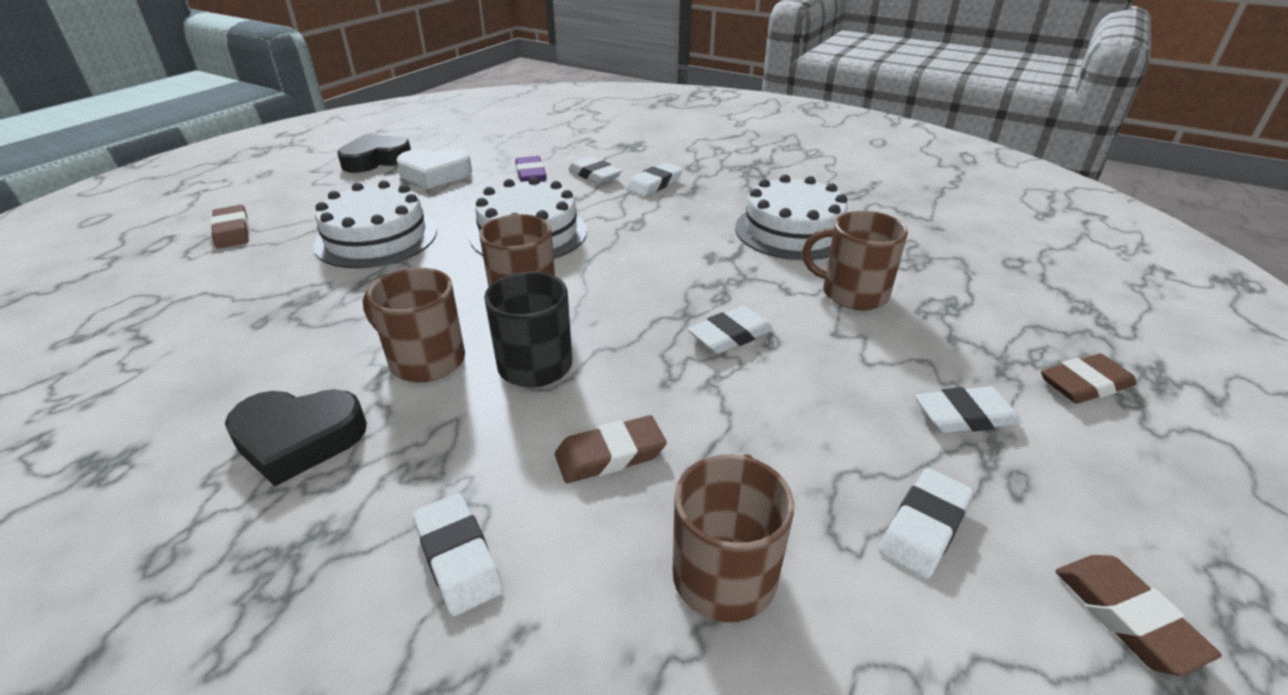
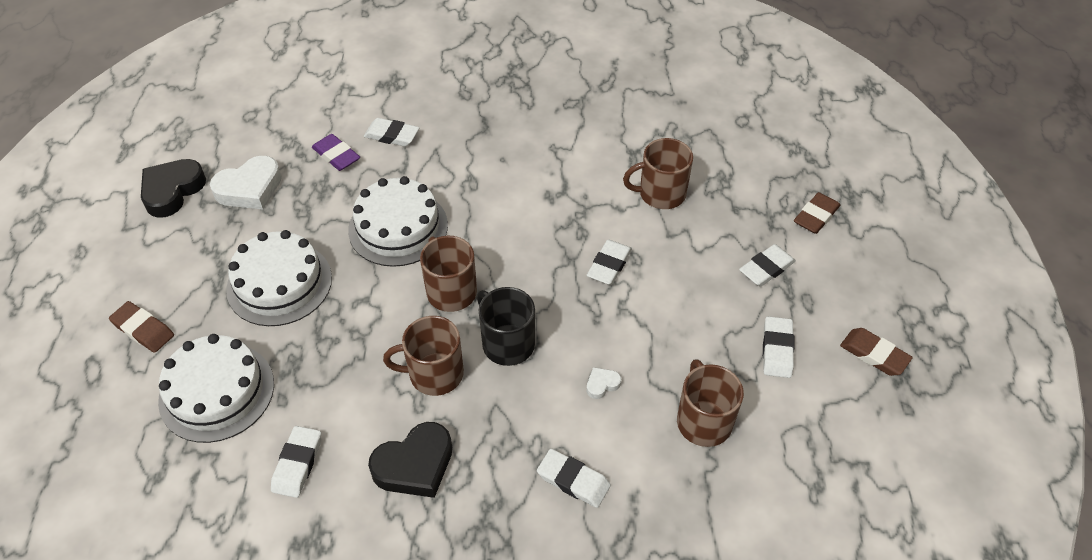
camera: 30 degrees left, 15 degrees up
brown eraser [555,415,667,483] -> white heart [586,367,621,399]
white eraser [626,163,683,197] -> white eraser moved to [271,426,321,498]
white cake [735,175,848,260] -> white cake moved to [158,334,274,443]

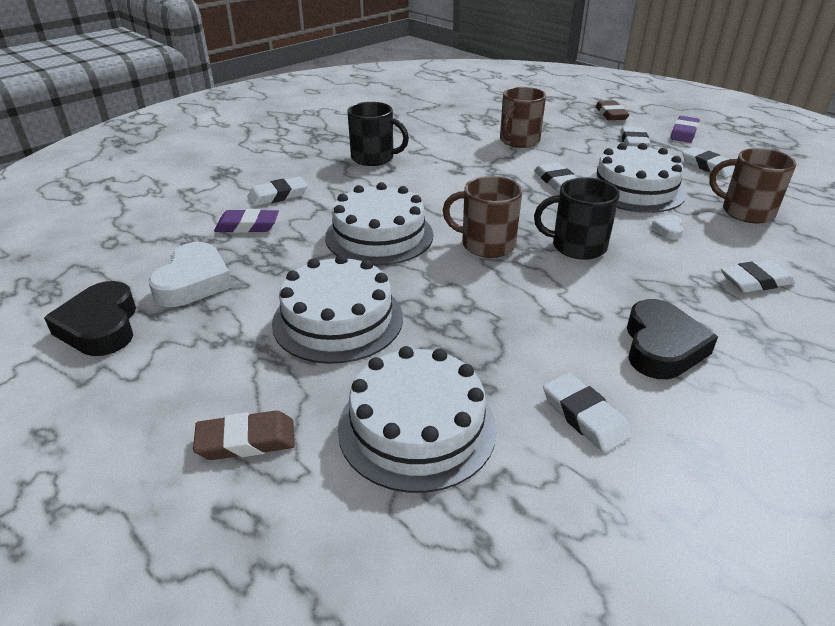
camera: 45 degrees left, 15 degrees down
brown mug [383,316,464,396] -> none
brown eraser [840,328,913,376] -> none
none -> black mug [347,102,409,166]
none -> white cake [589,143,686,213]
none -> purple eraser [670,116,700,143]

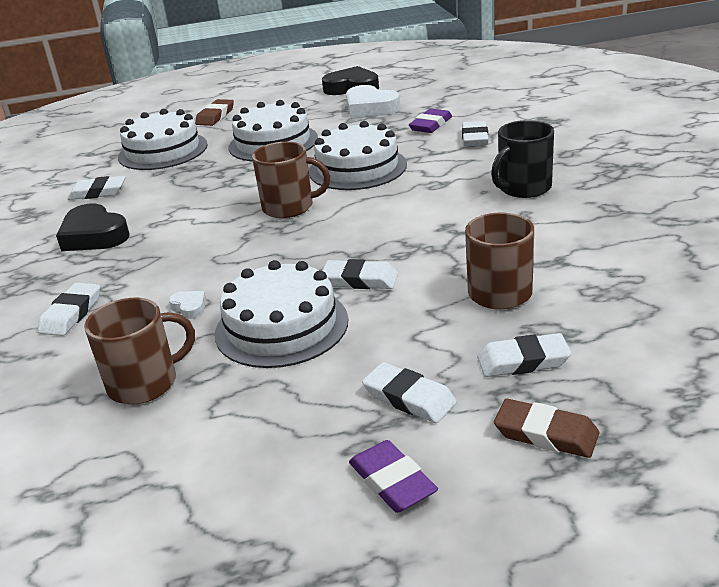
camera: 125 degrees right, 5 degrees down
brown mug [443,176,523,258] -> brown mug turned 45 degrees clockwise [252,142,330,218]
black mug [534,177,620,260] -> none
white eraser [682,147,735,178] -> white eraser moved to [477,333,571,377]

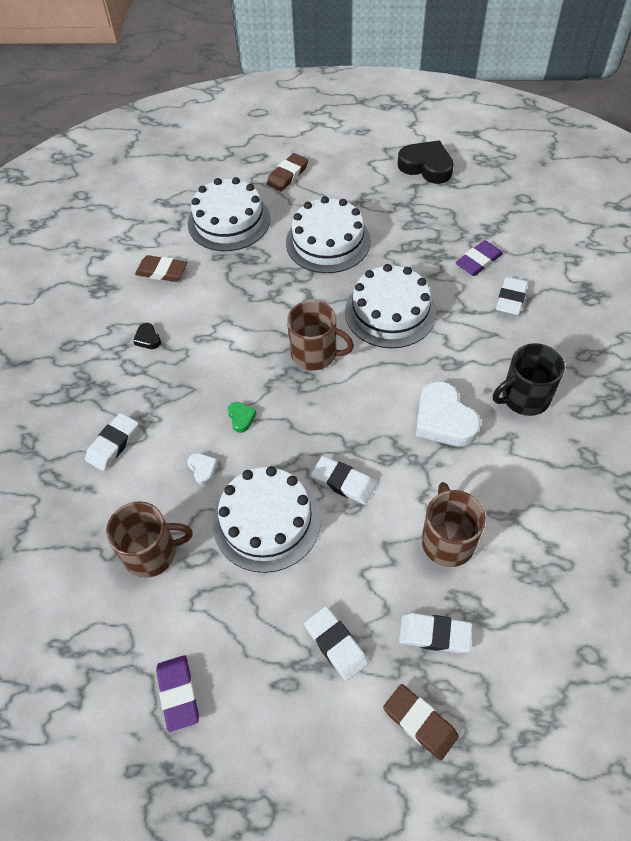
camera: 15 degrees right, 25 degrees up
black heart [56,203,130,251] -> black heart [133,323,161,349], size x0.46
white eraser [67,176,126,200] -> brown eraser [135,255,187,282]
white heart [346,85,400,118] -> white heart moved to [416,381,481,447]
purple eraser [349,440,438,513] -> purple eraser moved to [156,655,199,732]
none -> green heart [228,402,257,433]

